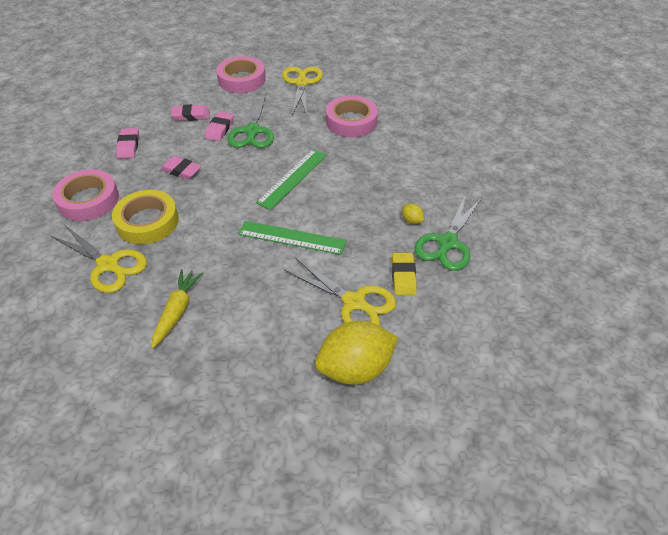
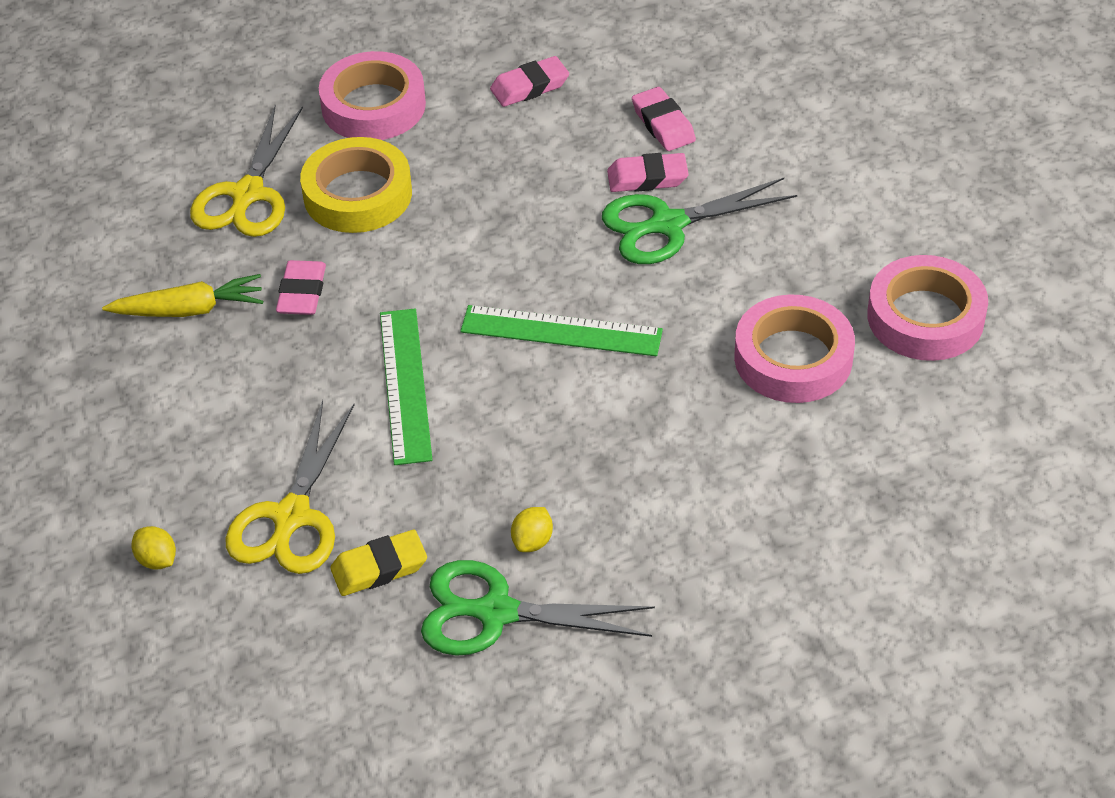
camera: 70 degrees right, 0 degrees up
pink eraser [160,156,202,180] -> pink eraser moved to [276,260,326,315]
pink tape [216,56,266,93] -> pink tape moved to [867,255,988,361]
yellow scissors [282,67,323,116] -> none
yellow lemon [315,321,398,384] -> yellow lemon [132,526,176,570], size x0.40

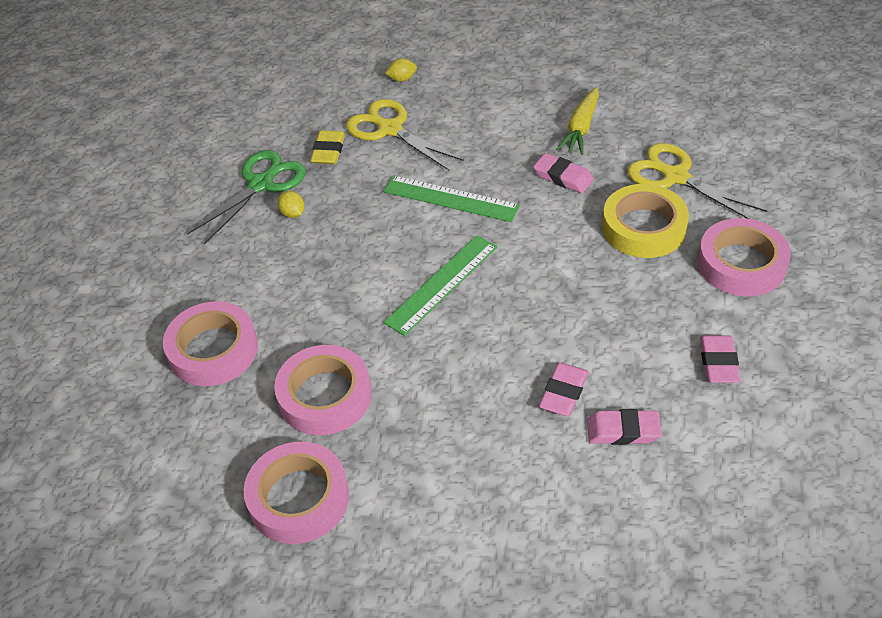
camera: 120 degrees right, 0 degrees up
green scissors [602,178,797,264] -> none
none -> pink tape [163,301,258,386]

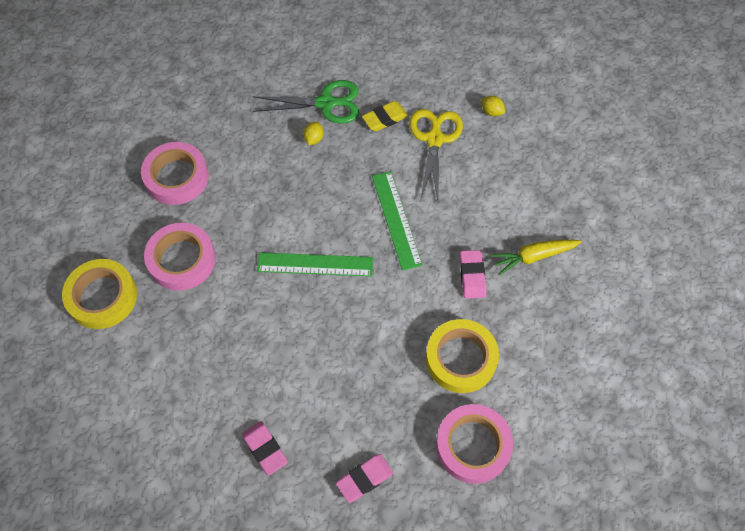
camera: 50 degrees right, 15 degrees up
pink tape [244,442,349,544] -> yellow tape [62,259,137,329]
pink eraser [539,363,588,416] -> none
yellow scissors [627,143,767,219] -> none

